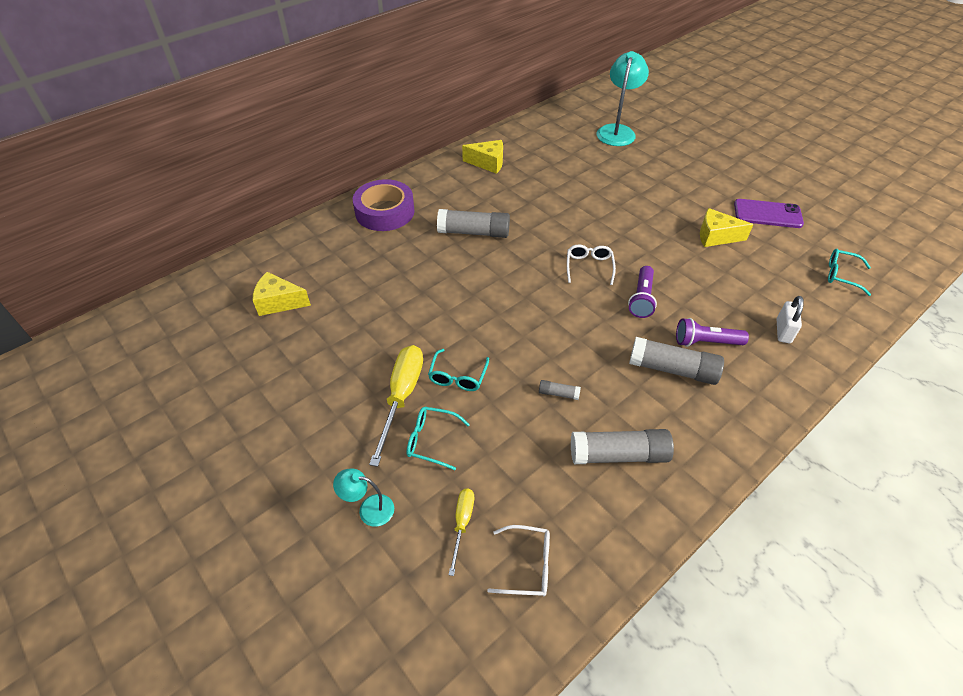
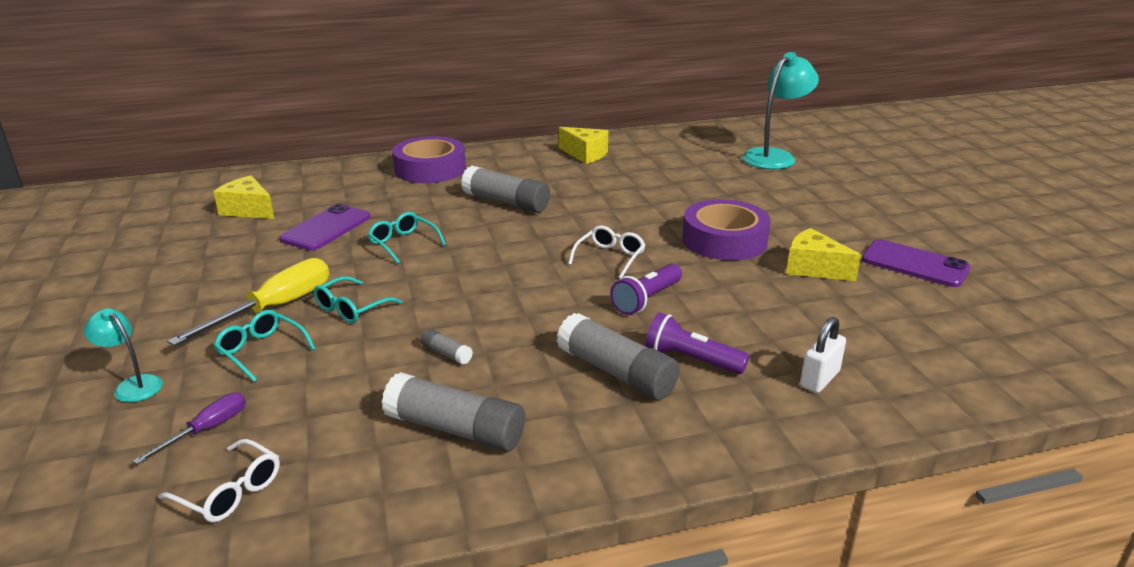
camera: 25 degrees right, 20 degrees down
yellow screwdriver [449,488,474,576] -> purple screwdriver [133,393,246,464]
turquoise glasses [828,249,871,296] -> turquoise glasses moved to [368,212,446,264]
none -> purple phone [279,204,371,251]
none -> purple tape [682,199,771,260]

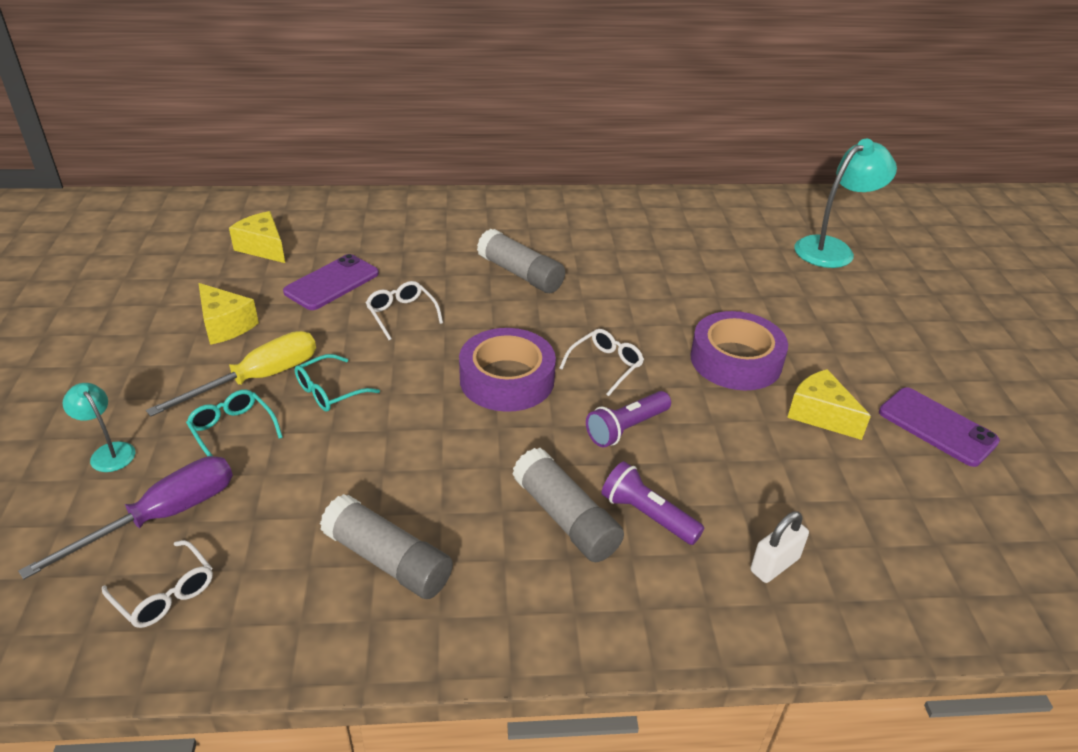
camera: 10 degrees right, 10 degrees up
purple screwdriver [133,393,246,464] -> purple screwdriver [18,456,233,580], size x1.82
turquoise glasses [368,212,446,264] -> white glasses [366,281,443,340]
purple tape [392,136,466,183] -> purple tape moved to [459,328,556,412]
grey glue stick [421,329,473,365] -> none
yellow cheese [559,127,608,164] -> yellow cheese moved to [198,283,259,345]

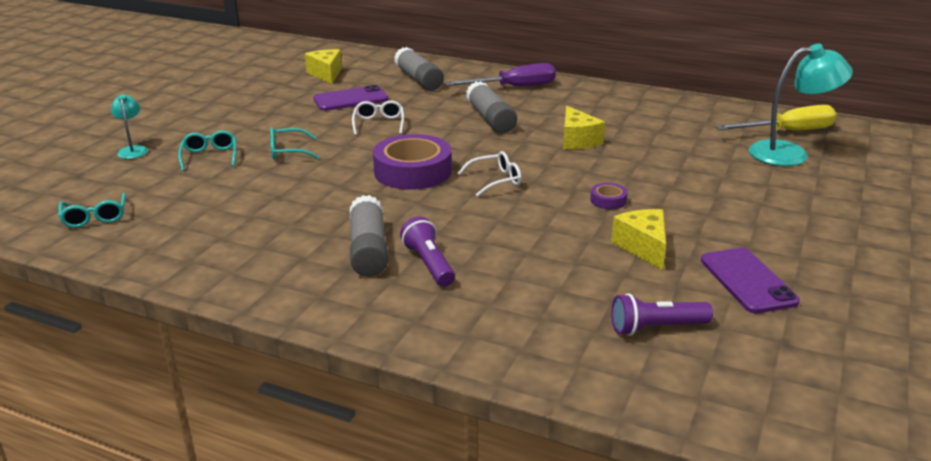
camera: 30 degrees right, 10 degrees down
purple screwdriver [18,456,233,580] -> purple screwdriver moved to [445,63,556,86]
white glasses [102,540,213,628] -> turquoise glasses [58,193,126,228]
yellow screwdriver [146,331,316,417] -> yellow screwdriver moved to [716,105,837,130]
yellow cheese [198,283,259,345] -> yellow cheese moved to [563,106,605,149]
grey glue stick [320,494,453,599] -> grey glue stick moved to [394,47,444,91]
purple flashlight [586,391,671,448] -> purple flashlight moved to [611,293,713,336]
purple tape [690,311,788,390] -> purple tape [590,183,627,209], size x0.43
white padlock [751,511,809,583] -> none

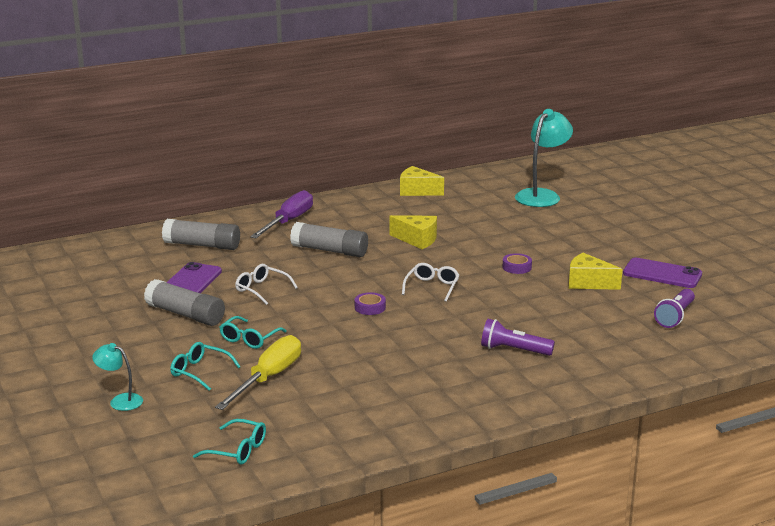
camera: 50 degrees left, 5 degrees down
yellow cheese [305,49,342,84] -> yellow cheese moved to [400,166,444,196]
grey glue stick [350,195,388,277] -> grey glue stick moved to [144,279,225,326]
purple tape [373,134,452,190] -> purple tape [355,292,386,315], size x0.43
yellow screwdriver [716,105,837,130] -> yellow screwdriver moved to [215,335,301,410]

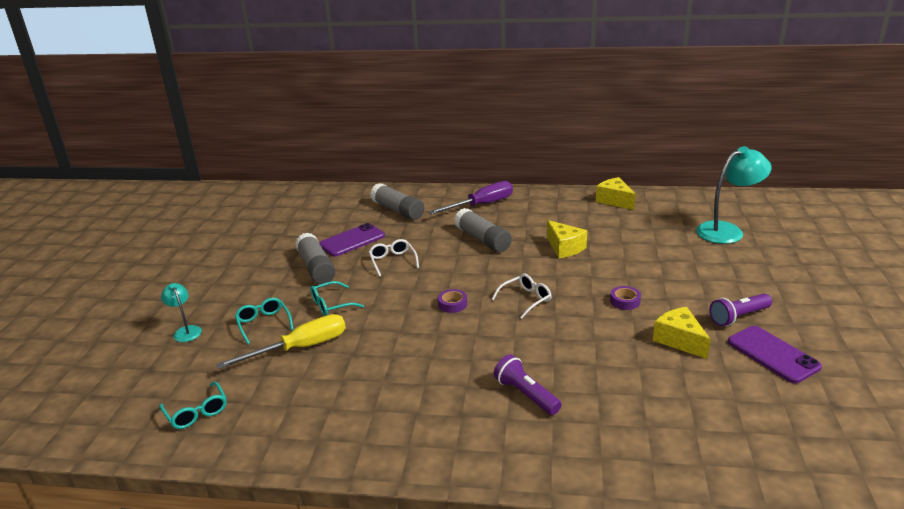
camera: 35 degrees right, 5 degrees up
purple flashlight [654,289,695,328] -> purple flashlight moved to [709,293,772,326]

